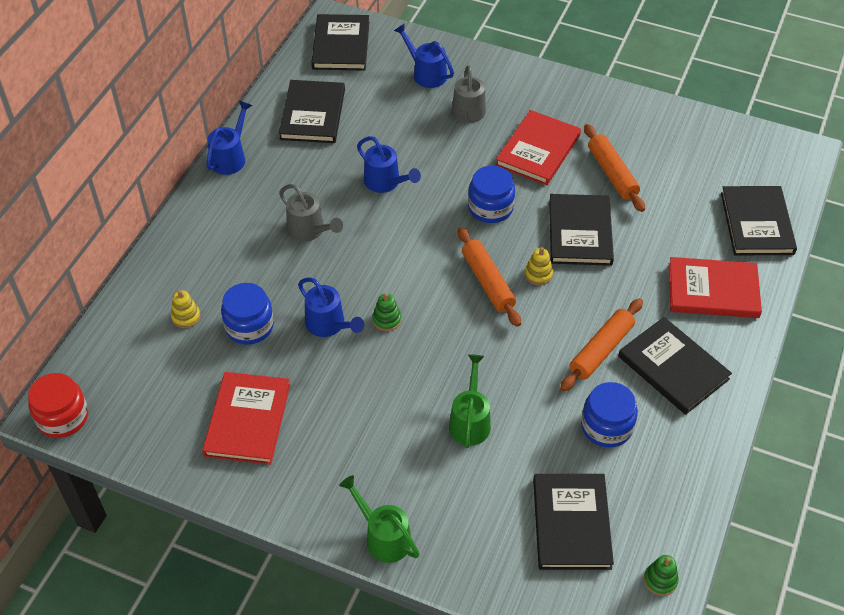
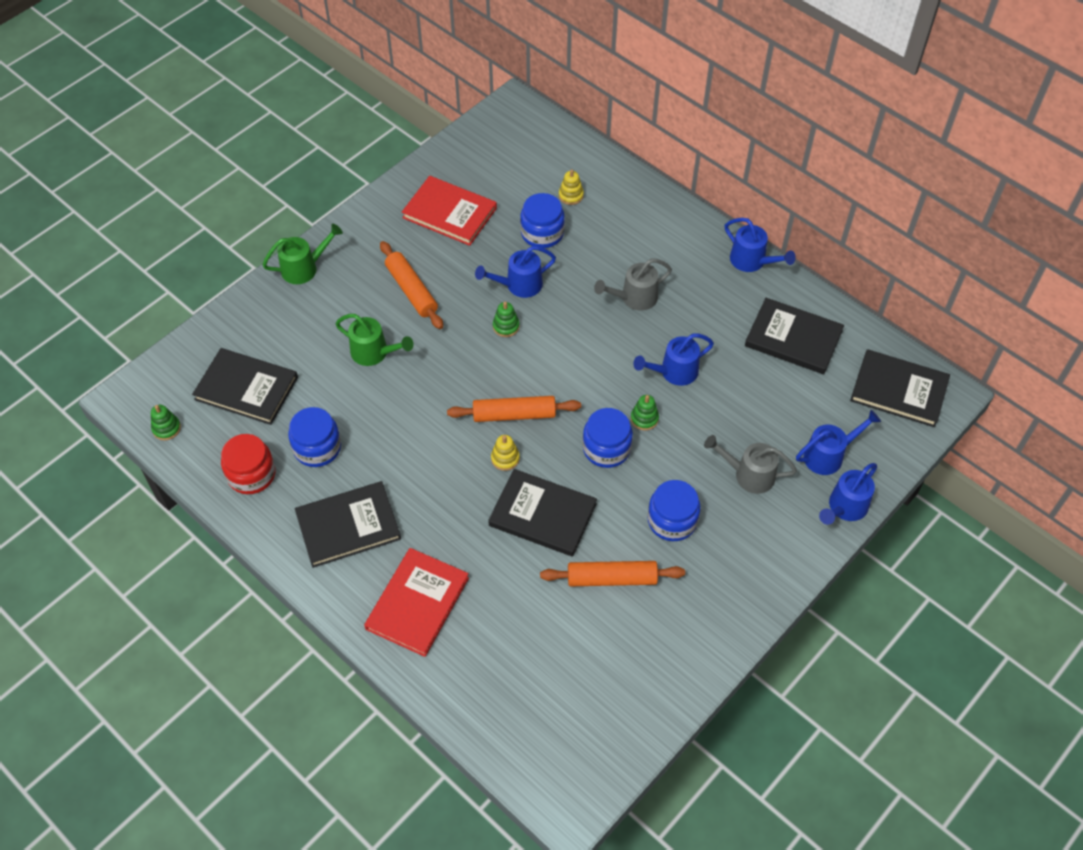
camera: 110 degrees right, 5 degrees up
red jar [28,373,88,438] -> red jar moved to [221,434,276,494]
red book [495,110,581,185] -> blue jar [648,480,701,541]
orange rolling pin [560,298,643,391] -> orange rolling pin moved to [380,241,443,329]
black book [721,186,797,255] -> none
none -> green stacking toy [631,395,659,430]
none -> blue watering can [819,463,877,525]

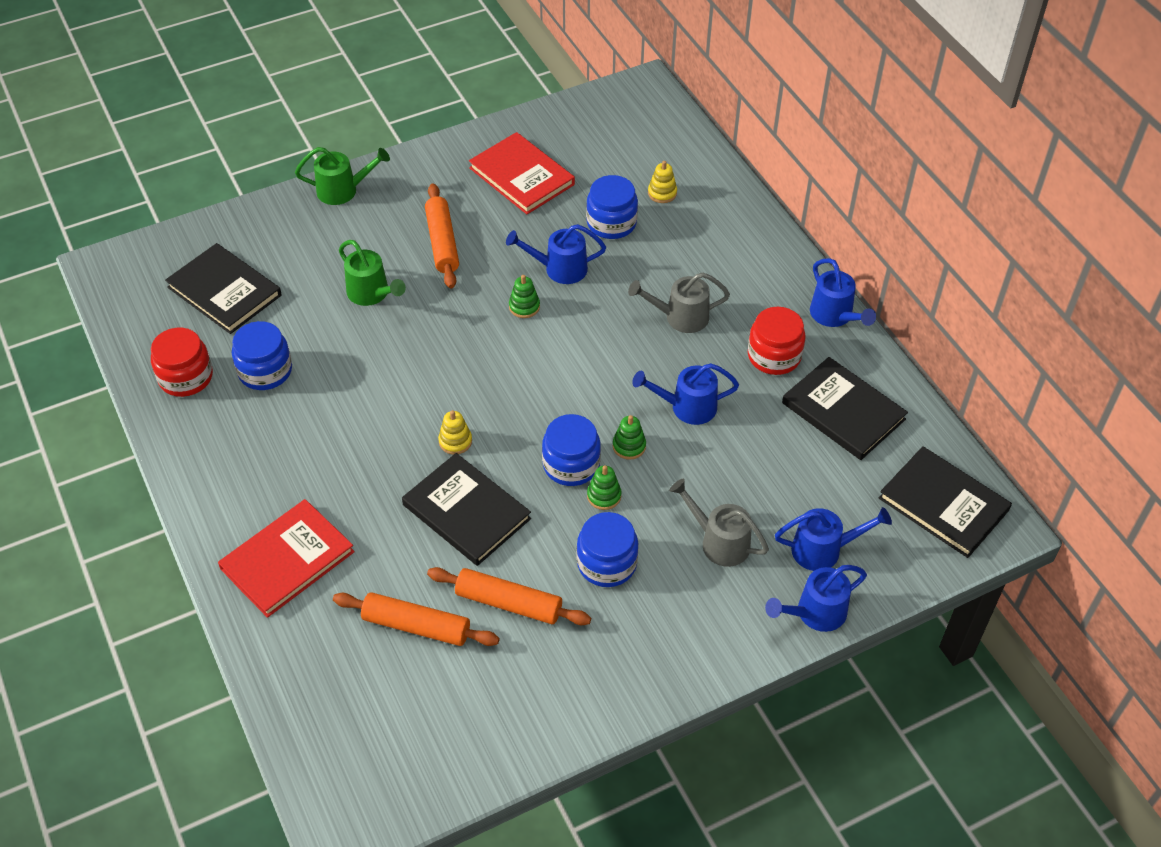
camera: 20 degrees right, 5 degrees down
green stacking toy [151,405,181,440] -> green stacking toy moved to [587,465,622,510]
black book [295,481,401,568] -> none
orange rolling pin [447,396,581,422] -> orange rolling pin moved to [333,592,500,646]
none -> red jar [748,307,806,375]

